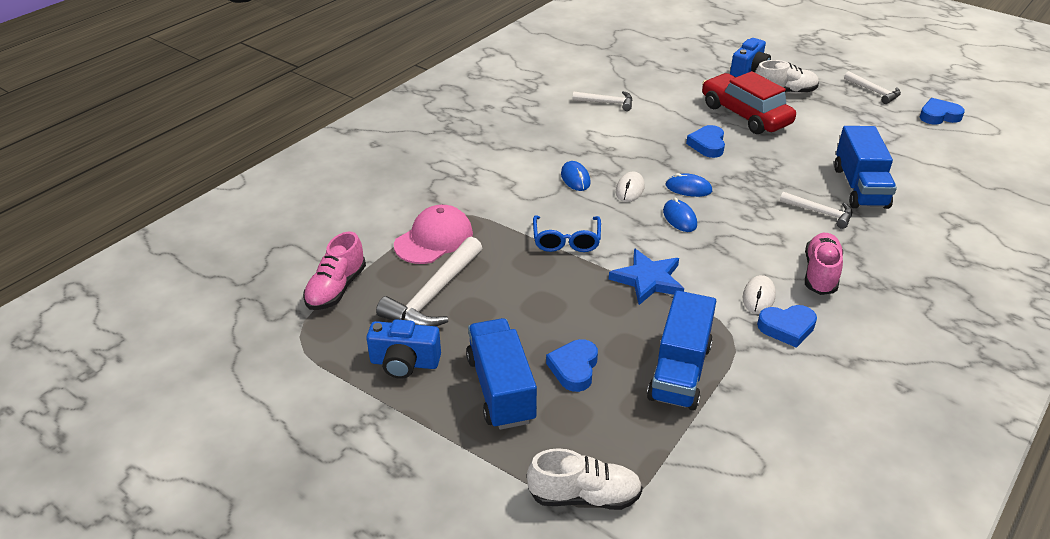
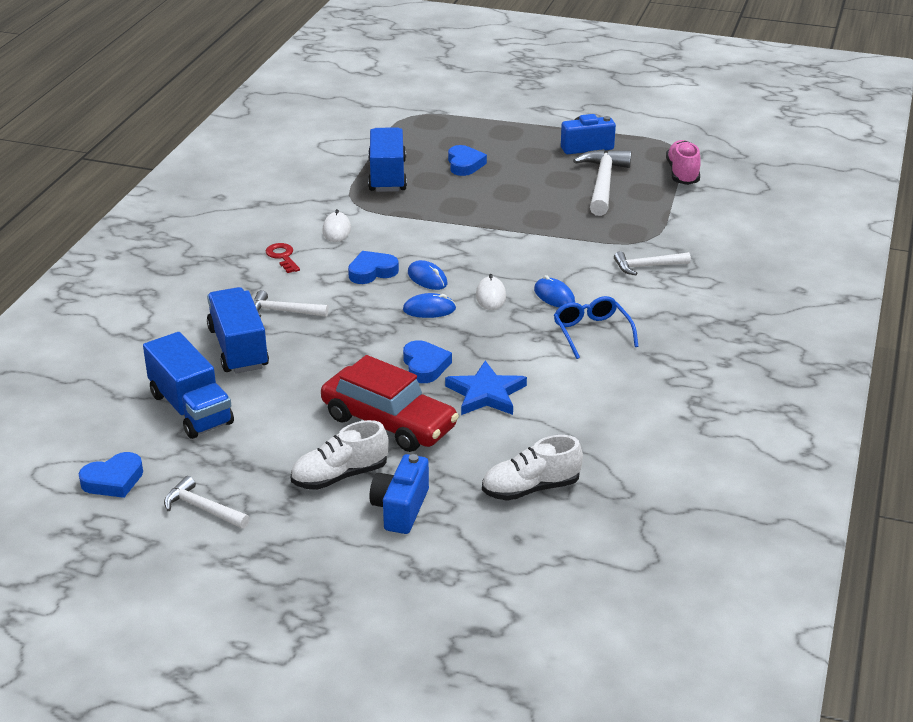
camera: 160 degrees right, 5 degrees down
pink cap [394,205,473,264] -> none
blue truck [466,318,537,430] -> blue truck moved to [143,332,234,439]
white shoe [527,448,643,510] -> white shoe moved to [482,435,583,501]
blue glasses [533,215,601,252] -> blue glasses moved to [554,296,639,359]
white hammer [573,91,633,111] -> white hammer moved to [614,251,691,275]
blue star [609,248,684,305] -> blue star moved to [445,361,527,415]
blue heart [757,305,817,348] -> blue heart moved to [348,251,399,284]
pink shoe [805,233,843,295] -> red key [266,243,300,273]

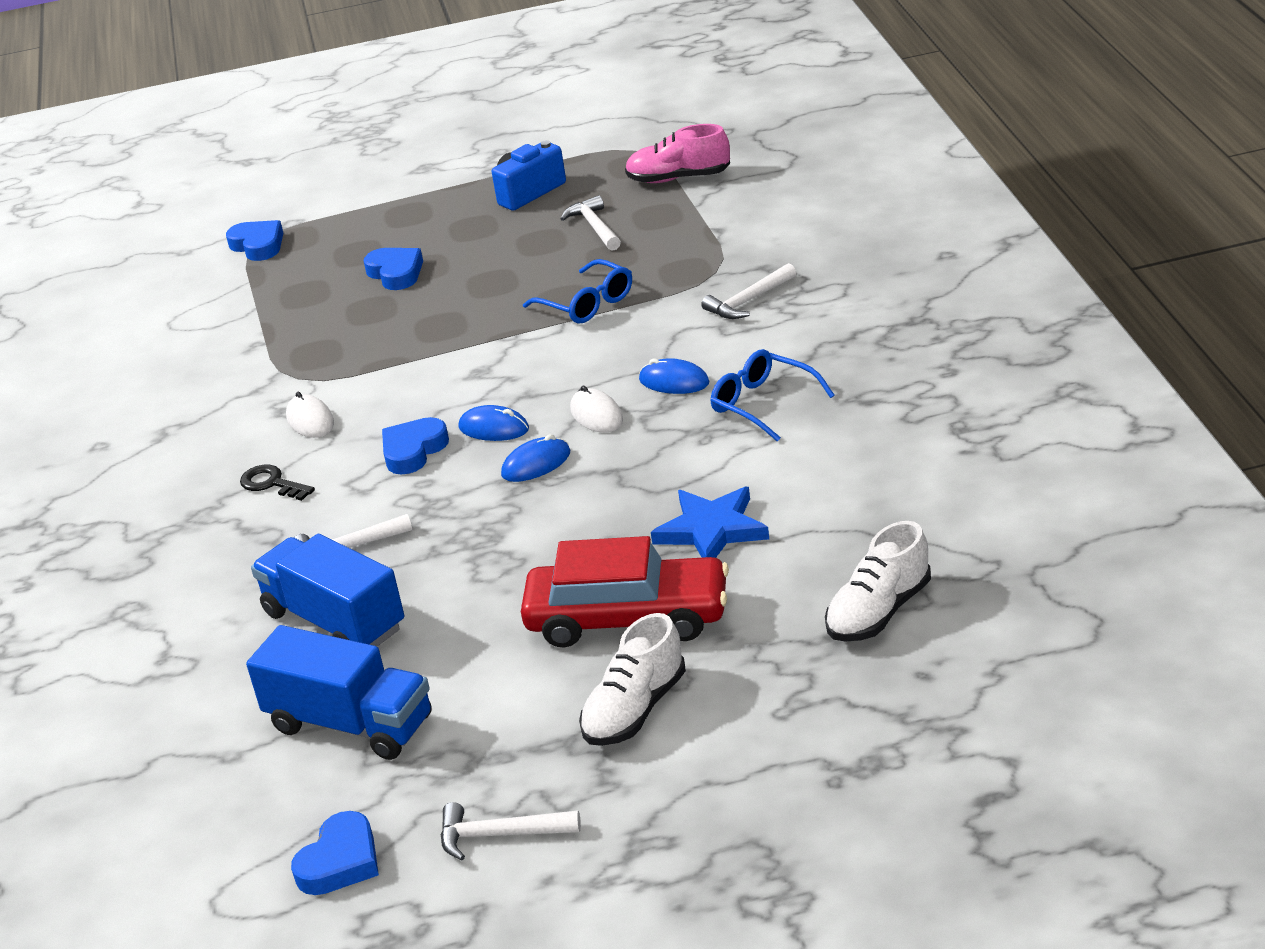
camera: 25 degrees left, 0 degrees up
red key [266,243,300,273] -> black key [240,465,315,501]
blue truck [368,127,407,192] -> none
blue camera [369,454,429,534] -> none
blue heart [403,340,452,383] -> blue heart moved to [226,220,283,261]
white hammer [573,149,632,216] -> white hammer [561,195,621,251], size x0.59
pink shoe [666,140,701,185] -> pink shoe turned 60 degrees counterclockwise [625,124,730,183]
none -> blue glasses [523,259,632,323]

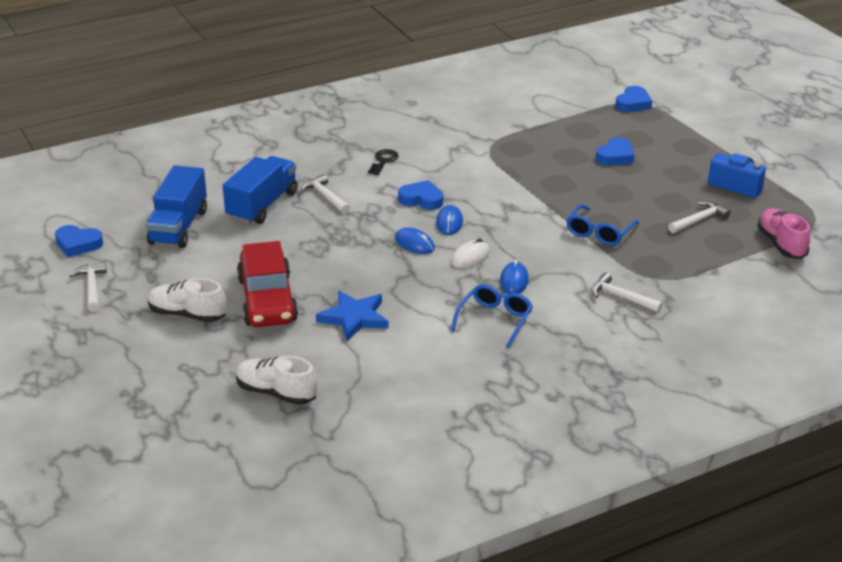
camera: 70 degrees right, 0 degrees up
white mouse [286,392,334,438] -> none

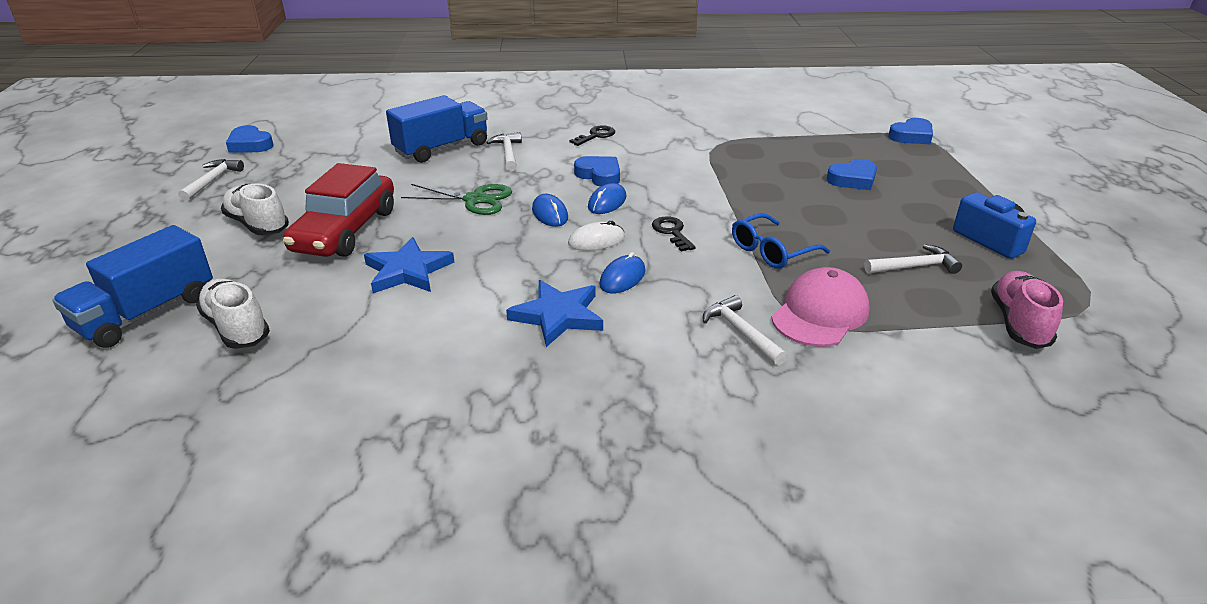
camera: 25 degrees right, 0 degrees up
blue truck [146,165,207,248] -> blue truck moved to [52,225,213,348]
blue glasses [451,284,533,348] -> blue star [506,280,603,347]
none -> green scissors [401,184,512,215]
none -> black key [652,216,696,252]
none -> pink cap [771,267,869,347]

